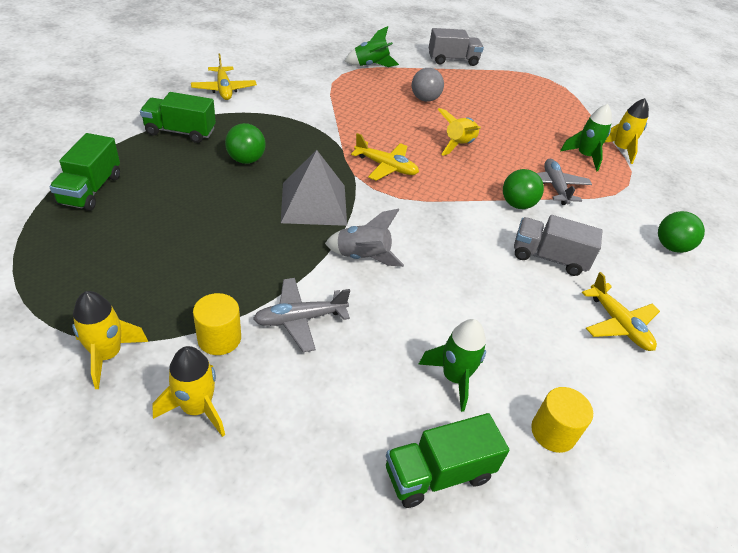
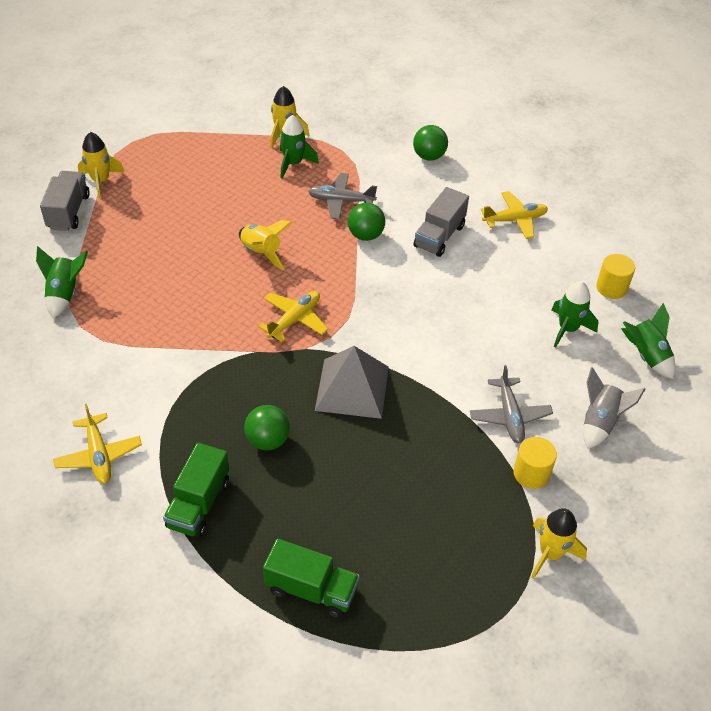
camera: 75 degrees left, 5 degrees up
yellow rocket [152,346,225,437] -> yellow rocket moved to [78,132,124,198]
yellow plane [191,54,257,100] -> yellow plane turned 75 degrees clockwise [53,404,142,484]
grey rocket [325,209,404,267] -> grey rocket moved to [583,367,645,449]
green truck [386,413,509,508] -> green rocket [621,303,676,379]
grey ball [412,68,444,102] -> none

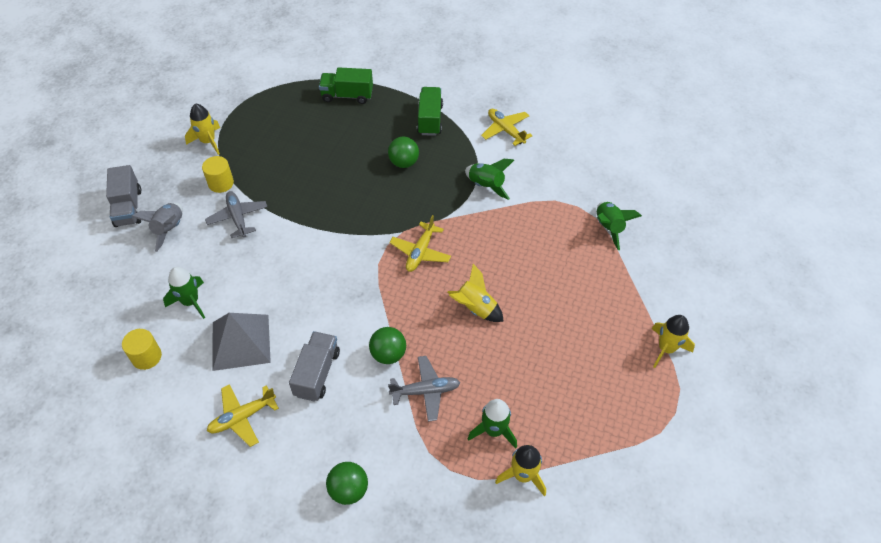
camera: 165 degrees right, 5 degrees up
grey truck [40,171,90,231] -> grey truck moved to [106,165,141,227]
grey pyramid [315,346,389,419] -> grey pyramid moved to [213,313,271,371]
green rocket [621,303,676,379] -> green rocket moved to [465,159,514,200]

